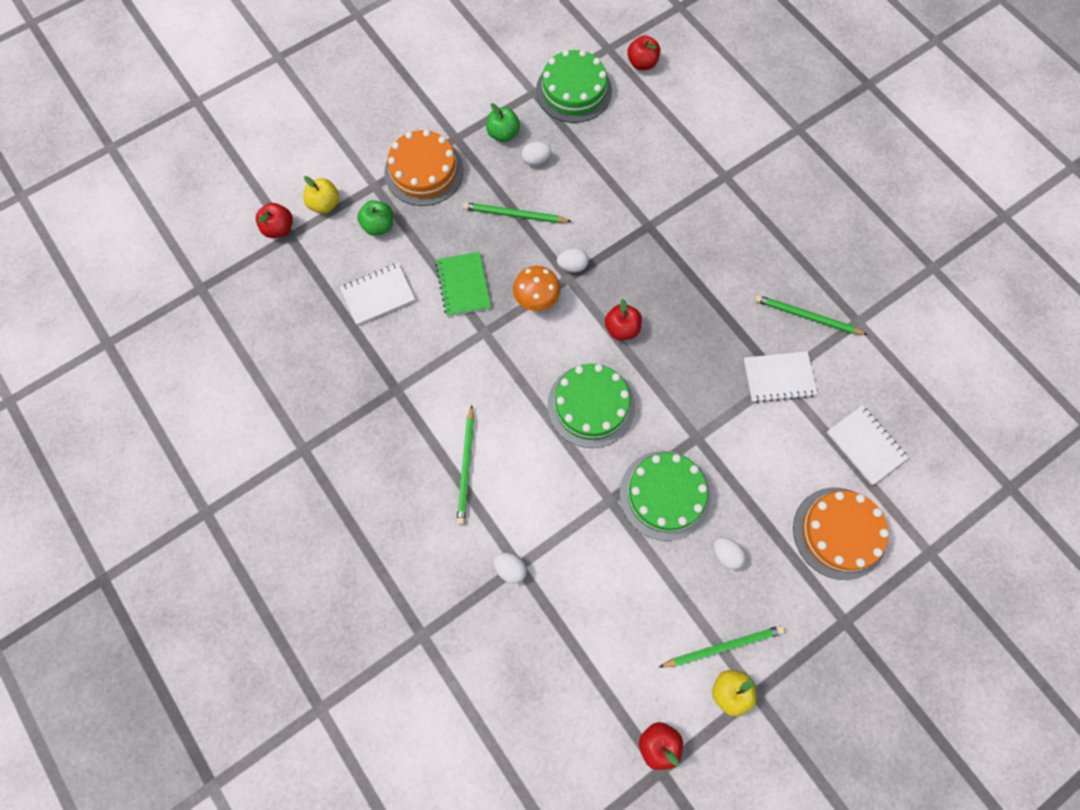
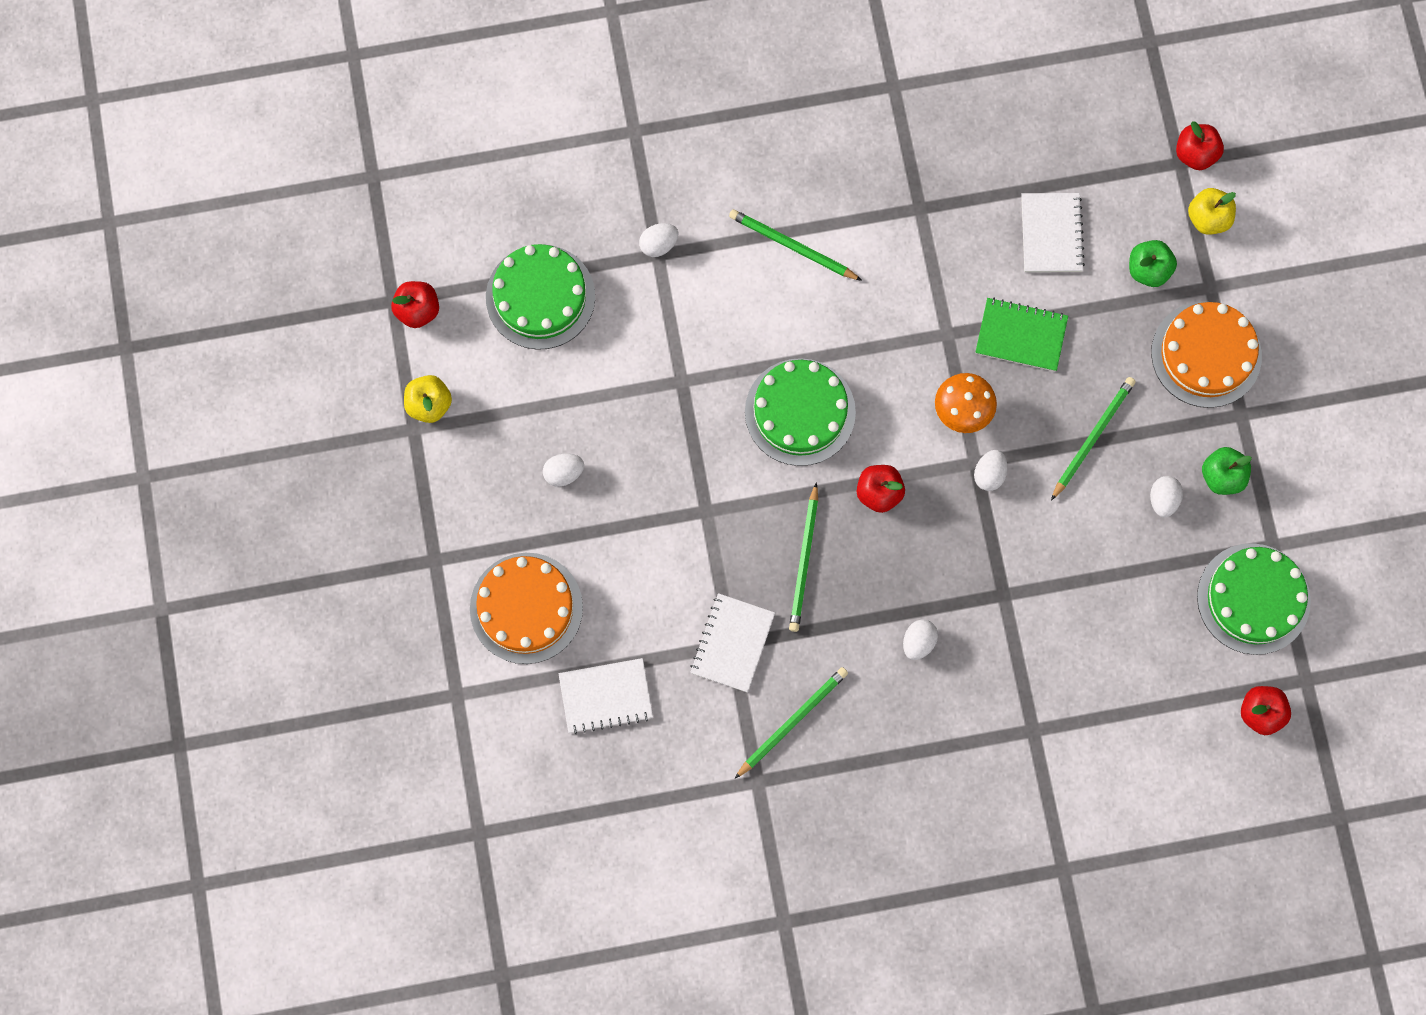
camera: 115 degrees right, 5 degrees up
green cake [620,451,711,541] -> green cake moved to [486,244,595,350]
green pencil [659,625,785,668] -> green pencil moved to [789,482,818,632]
none -> white egg [903,620,938,660]

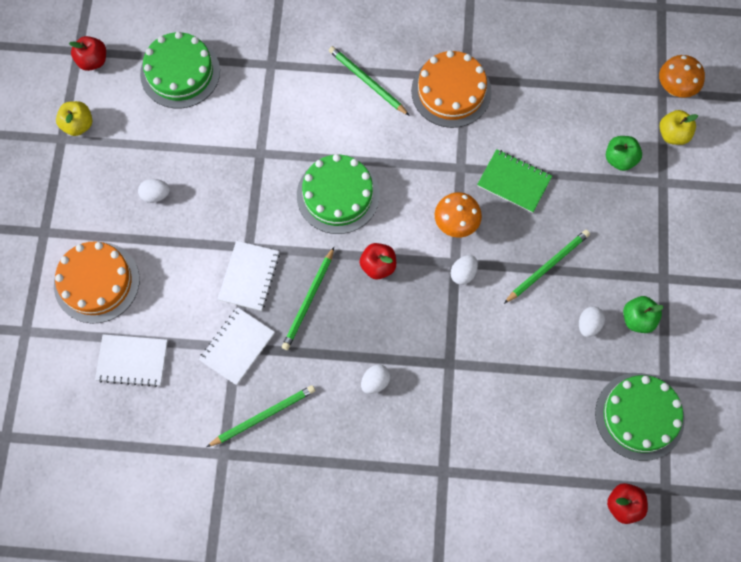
camera: 15 degrees right, 5 degrees down
white egg [639,223,678,257] -> none
white notebook [1021,193,1085,272] -> white notebook moved to [218,241,280,311]
orange cake [1151,301,1262,408] -> orange cake moved to [411,50,492,128]
red apple [1176,121,1224,170] -> orange mushroom [659,55,705,98]

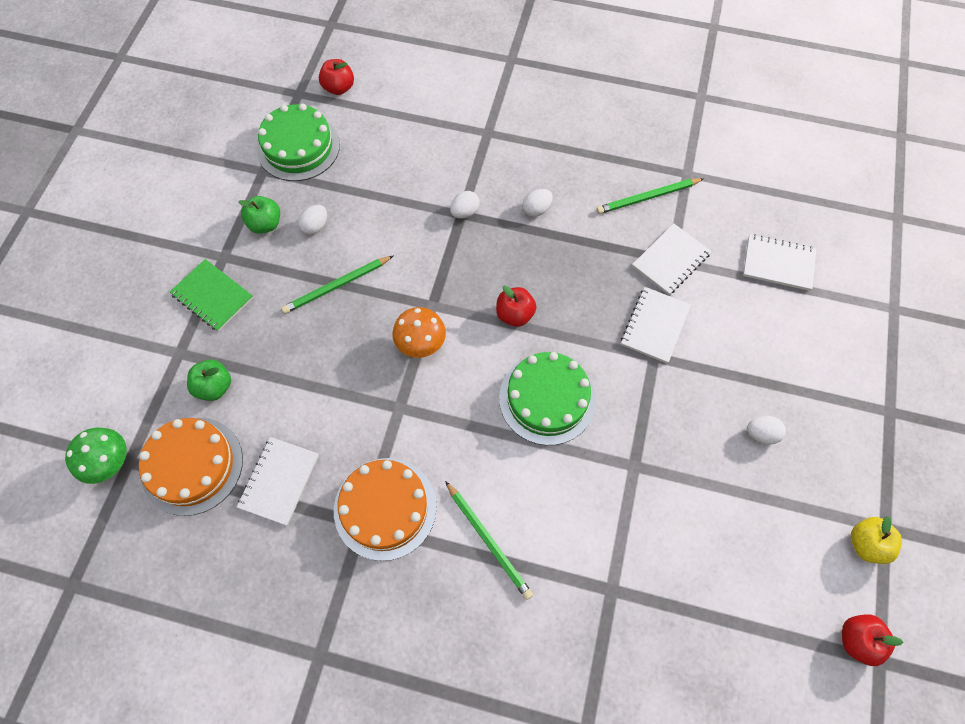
camera: 170 degrees left, 5 degrees down
orange cake [54,241,139,324] -> orange cake moved to [139,418,243,516]
green cake [140,32,220,108] -> none
green pencil [282,247,334,350] -> none
white egg [450,255,478,285] -> white egg moved to [450,191,480,218]
green notebook [477,149,552,213] -> green notebook moved to [170,259,253,332]
orange mushroom [659,55,705,98] -> green mushroom [65,428,127,484]
yellow apple [659,110,698,145] -> none
none -> white notebook [237,437,319,526]

